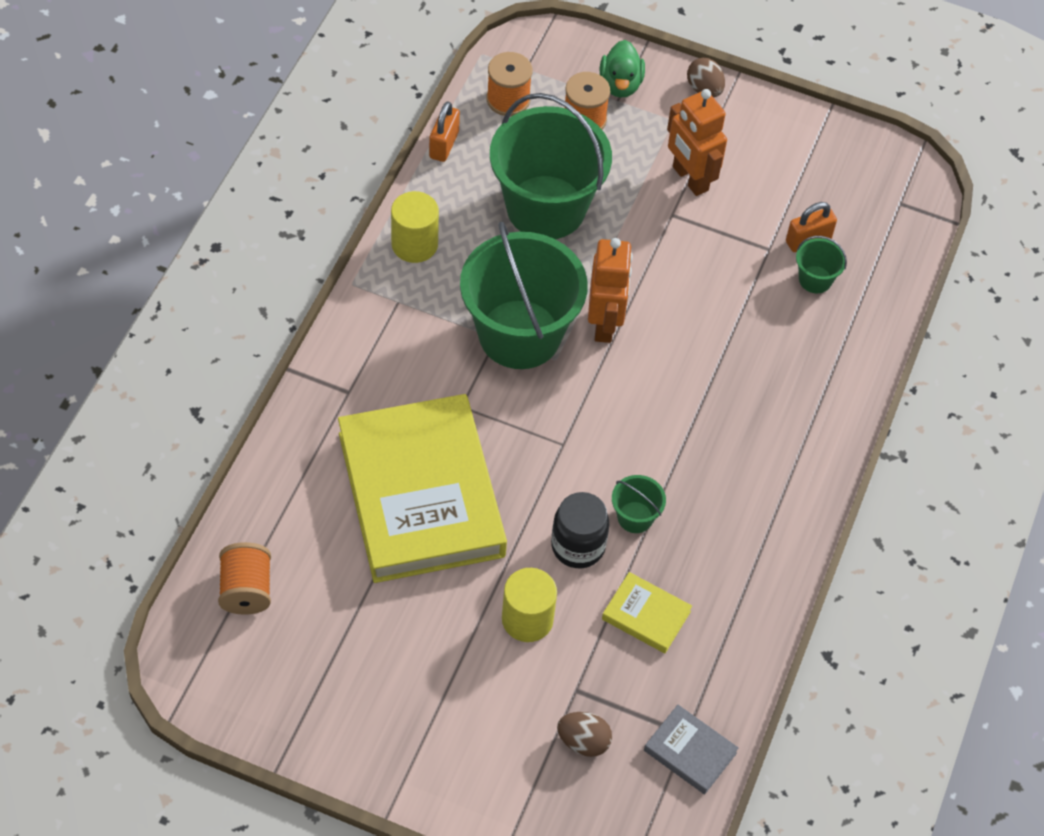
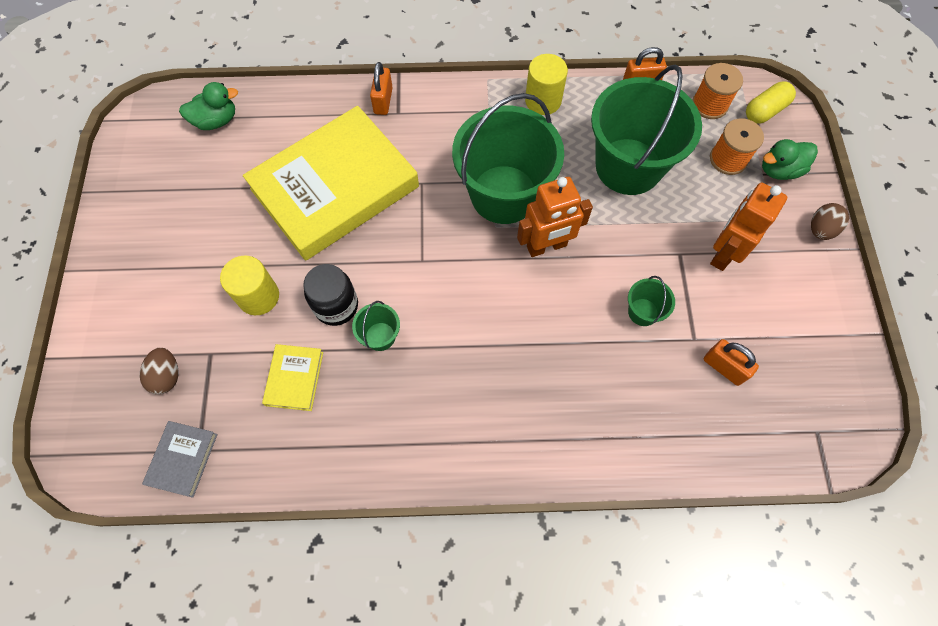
camera: 70 degrees right, 10 degrees up
orange spool [218,542,271,615] -> green duck [179,82,238,130]
green bucket [796,236,847,293] -> green bucket moved to [628,276,675,326]
none -> orange padlock [370,62,393,115]
none -> yellow capsule [746,81,796,124]

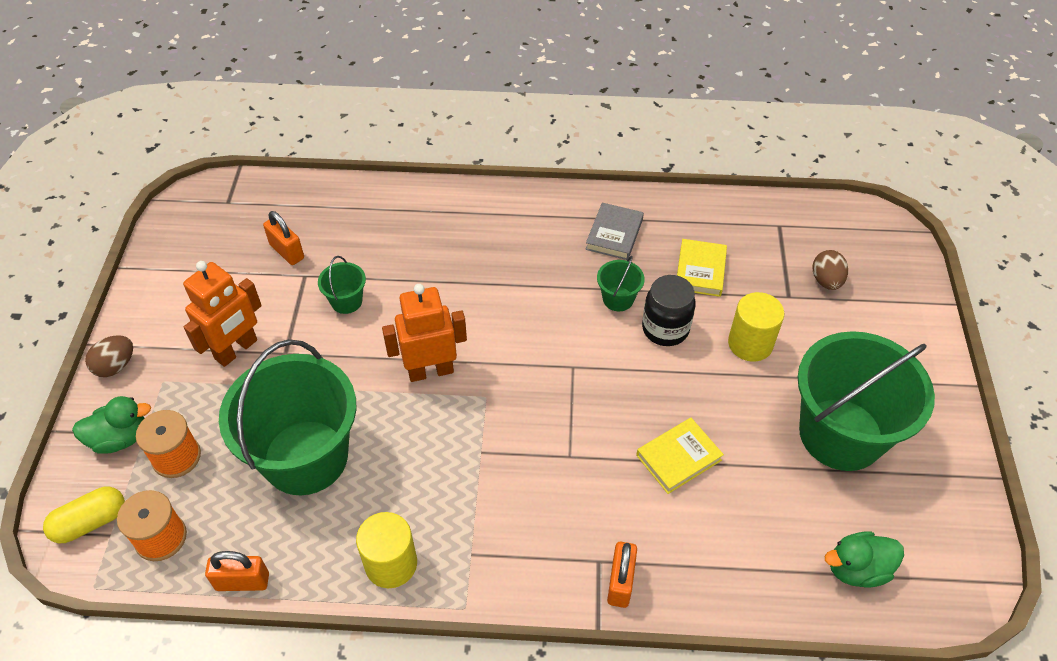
camera: 175 degrees left, 15 degrees down
grey book [142,421,218,498] -> grey book moved to [585,203,644,260]
yellow book [243,106,419,261] -> yellow book [636,418,724,494], size x0.40
green bucket [452,93,564,224] -> green bucket moved to [798,331,935,471]

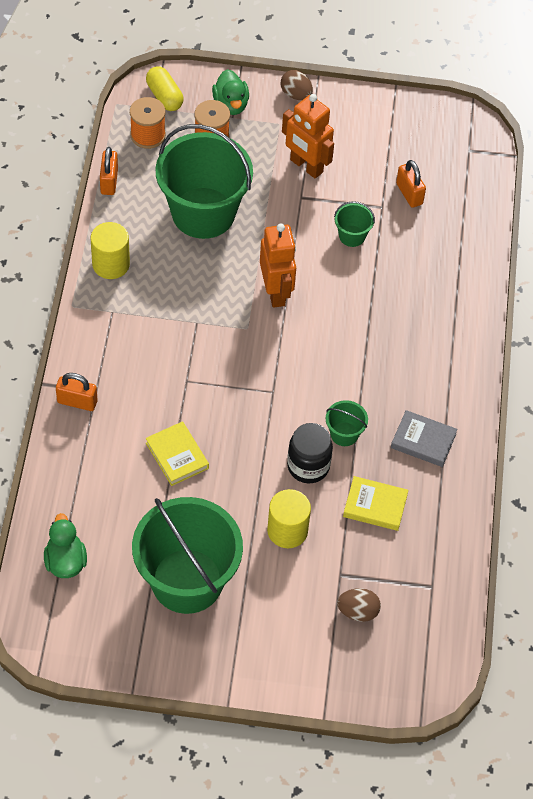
camera: 90 degrees right, 5 degrees up
orange padlock [263,211,304,265] -> orange padlock turned 75 degrees counterclockwise [396,160,426,208]

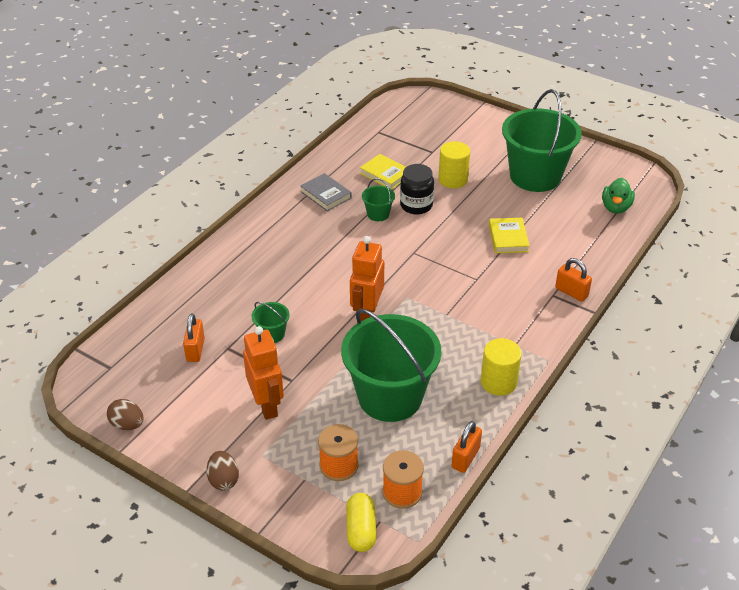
camera: 150 degrees left, 15 degrees down
green duck [212,69,249,115] -> none
brown egg [337,588,381,622] -> brown egg moved to [107,399,144,430]

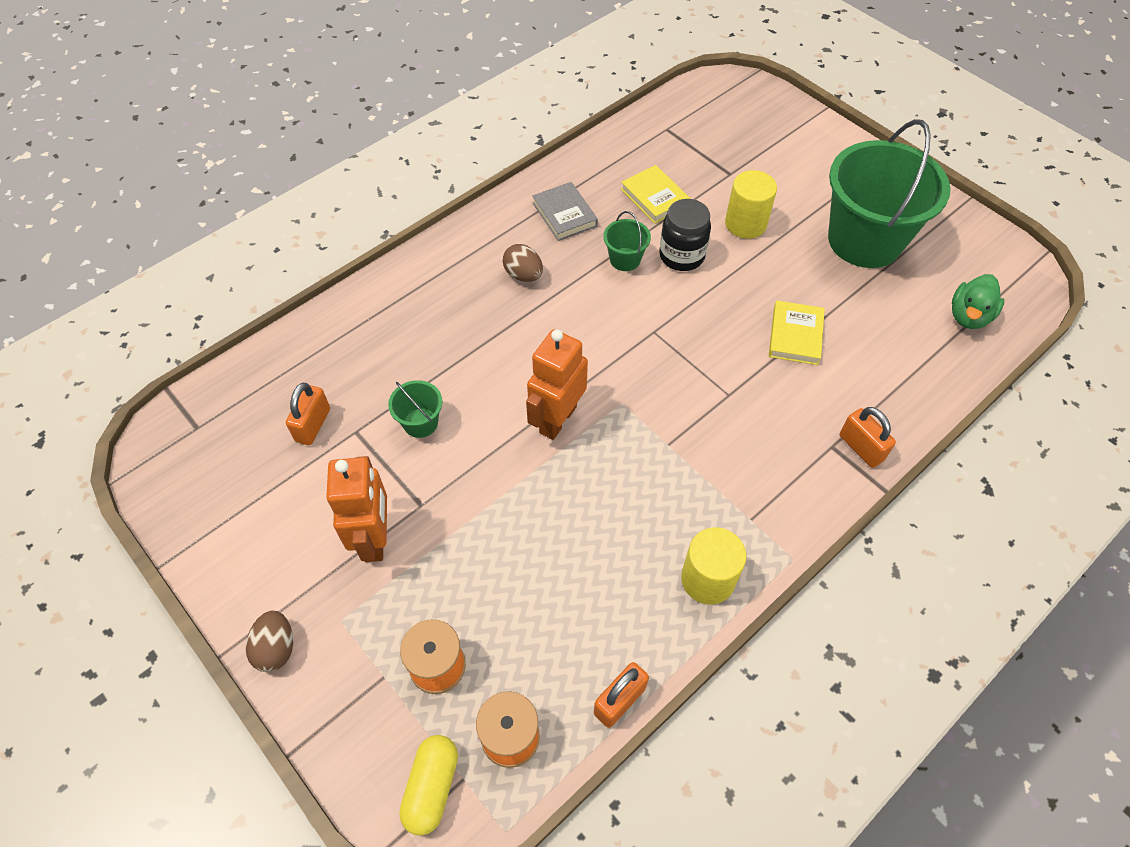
camera: 15 degrees right, 15 degrees up
brown egg [107,399,144,430] -> brown egg moved to [503,244,543,282]
green bucket [341,308,441,422] -> none

